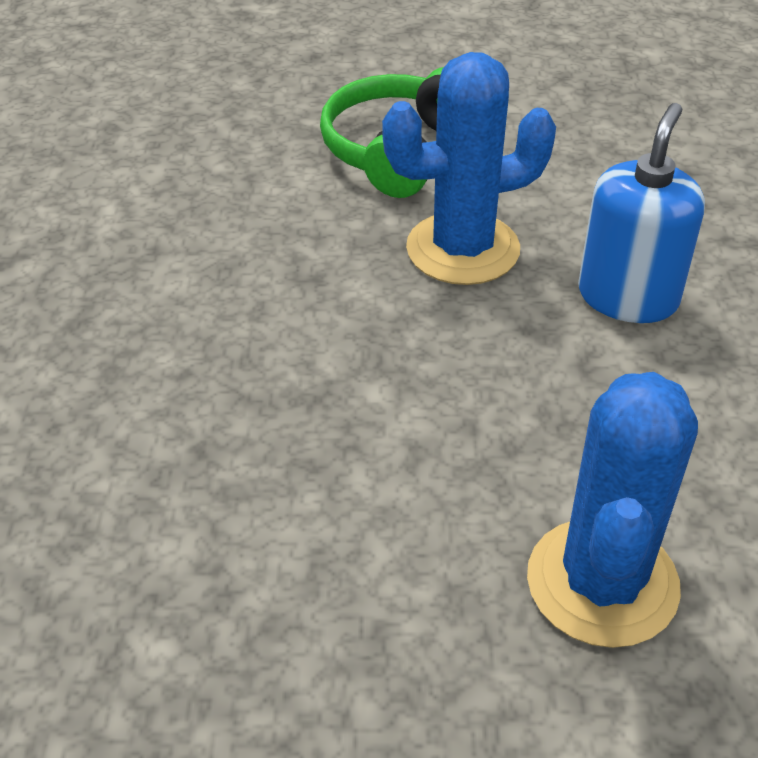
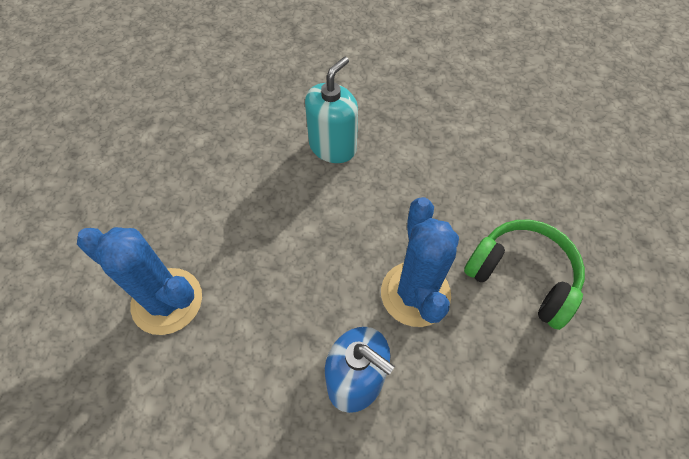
camera: 100 degrees right, 15 degrees up
none -> turquoise soap dispenser [305,57,358,163]

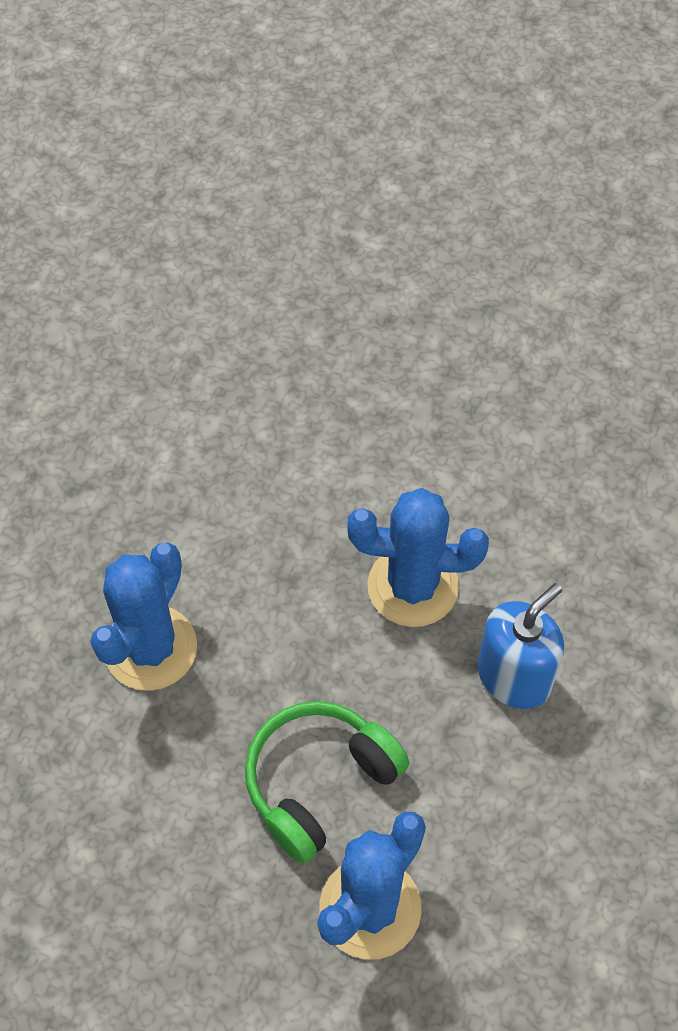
camera: 80 degrees left, 0 degrees up
turquoise soap dispenser [305,57,358,163] -> blue cactus [90,542,197,691]
green headphones [464,220,585,330] -> green headphones moved to [245,701,410,863]

